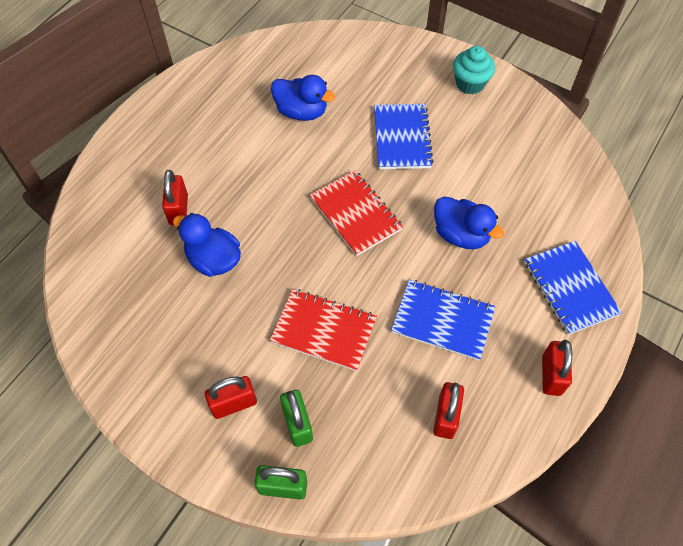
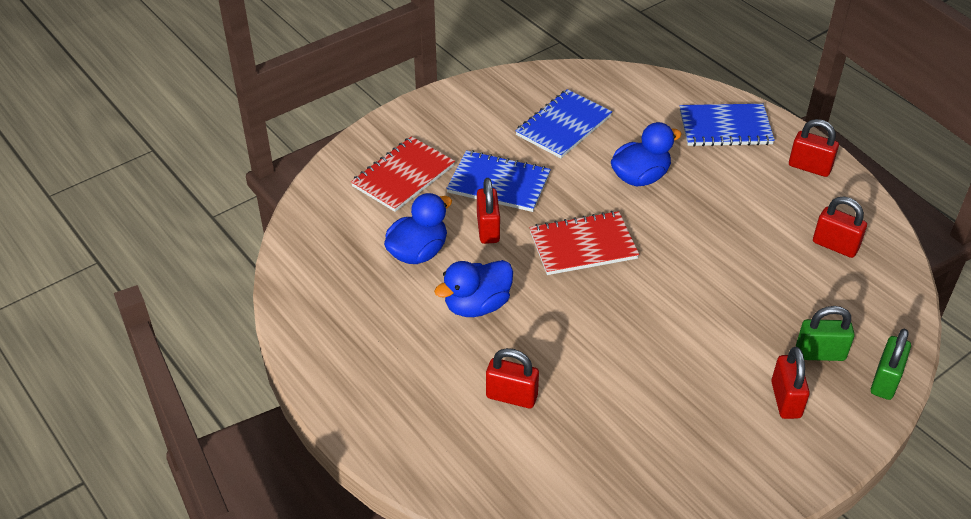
camera: 70 degrees left, 15 degrees down
blue duck [173,213,241,277] -> blue duck moved to [434,260,513,317]
red notebook [270,289,377,371] -> red notebook moved to [351,136,455,212]
blue notebook [391,280,495,361] -> blue notebook moved to [515,89,612,158]
turquoise cupcake [453,46,495,94] -> none
none -> red padlock [477,178,500,244]

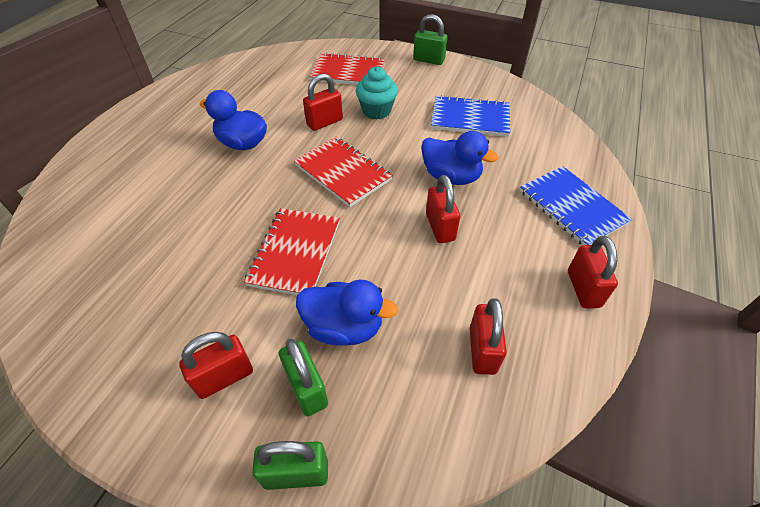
camera: 60 degrees right, 5 degrees up
blue duck [384,193,452,264] -> blue duck moved to [296,280,398,346]
blue notebook [446,150,551,212] -> turquoise cupcake [356,67,398,120]
red padlock [486,348,539,408] -> red padlock moved to [426,175,460,243]
none -> red notebook [244,208,340,295]
none -> green padlock [413,14,448,65]

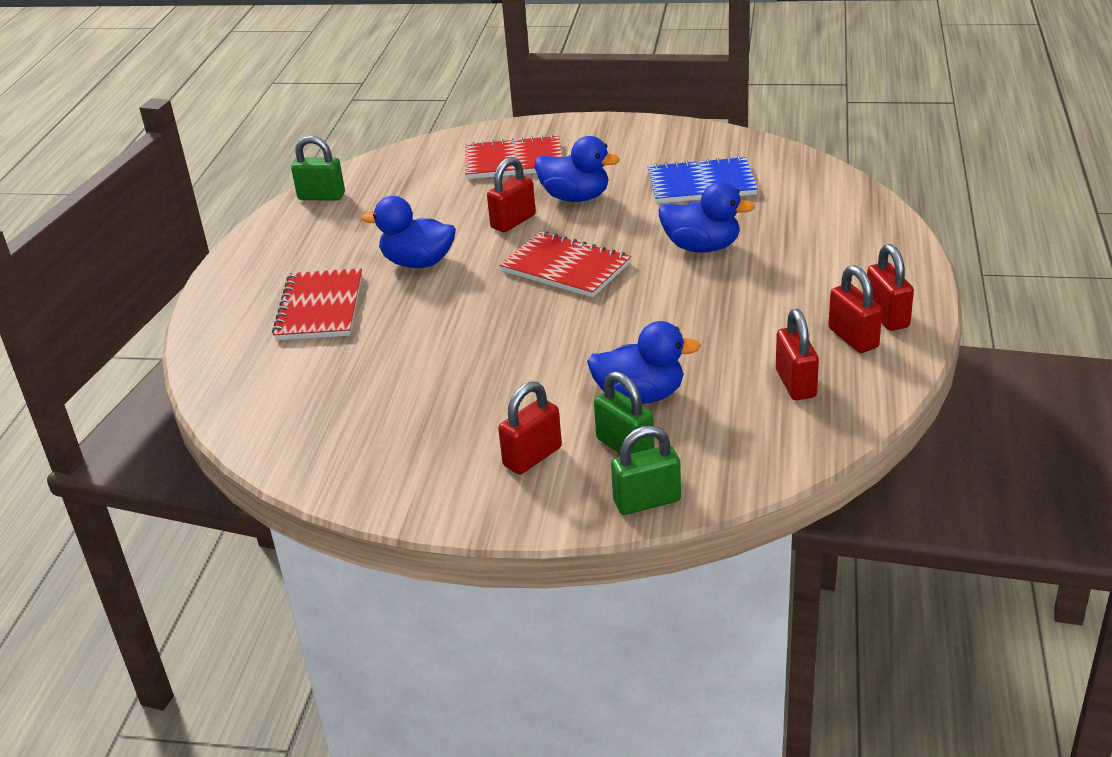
camera: 10 degrees left, 15 degrees down
red notebook [244,208,340,295] -> red notebook moved to [272,268,362,340]
turquoise cupcake [356,67,398,120] -> blue duck [534,136,620,202]
green padlock [413,14,448,65] -> green padlock moved to [291,136,345,201]
red padlock [426,175,460,243] -> red padlock moved to [828,265,882,353]
blue notebook [520,166,632,245] -> none

